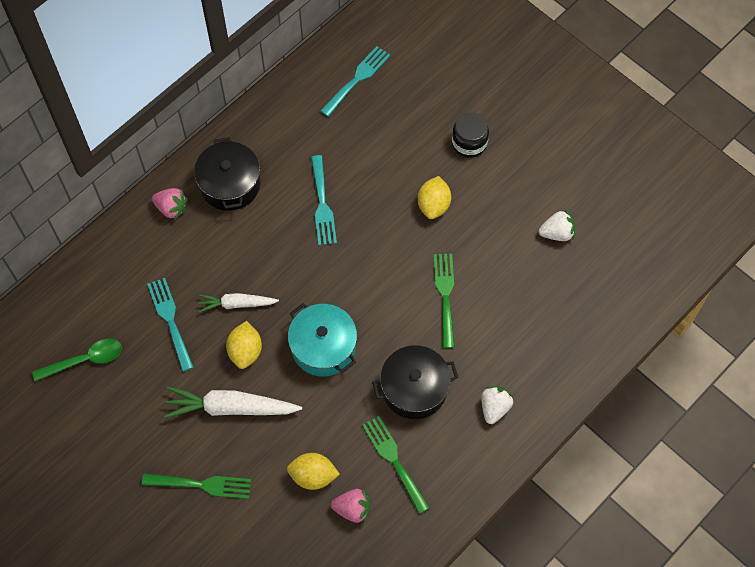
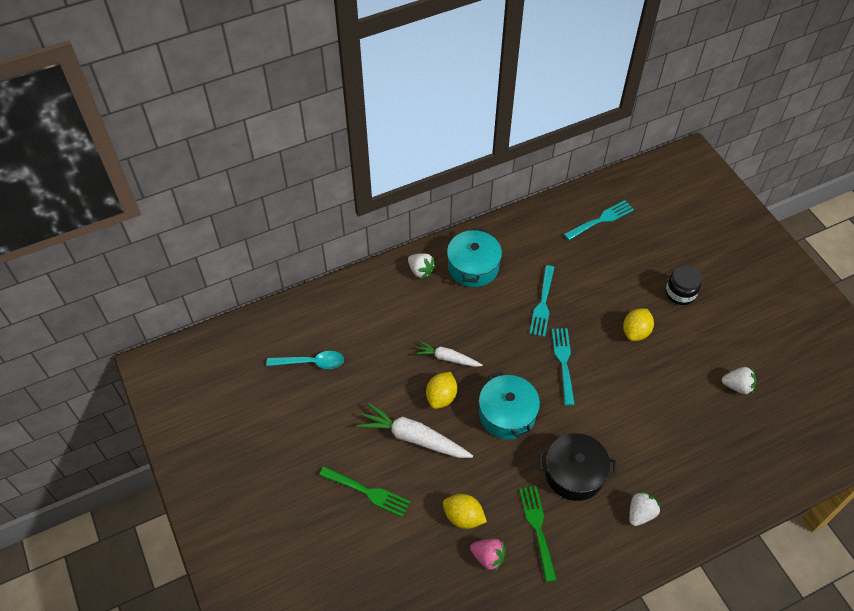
camera: 20 degrees right, 10 degrees down
green spoon [32,339,122,382] -> turquoise spoon [266,351,344,369]
turquoise fork [147,278,194,372] -> turquoise fork moved to [552,328,575,406]
pink strawberry [152,188,187,220] -> white strawberry [408,253,436,279]
black pot [194,137,261,211] -> turquoise pot [447,228,502,287]
green fork [434,254,455,348] -> none

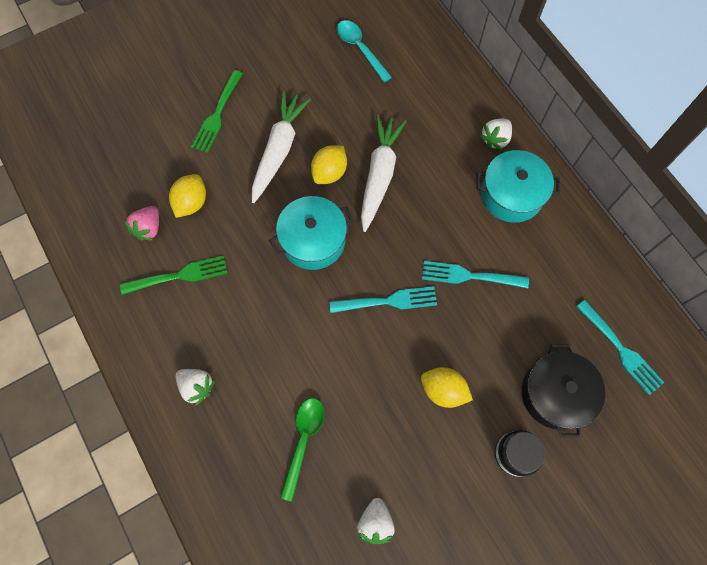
camera: 85 degrees right, 15 degrees up
turquoise spoon [266,351,344,369] -> turquoise spoon turned 150 degrees clockwise [337,20,392,82]
white carrot [415,341,483,367] -> white carrot [361,115,407,232], size x1.65
yellow lemon [426,372,457,409] -> yellow lemon turned 75 degrees counterclockwise [311,145,347,184]
black pot [539,433,617,501] -> black pot moved to [522,344,606,438]
none -> green spoon [280,398,324,502]

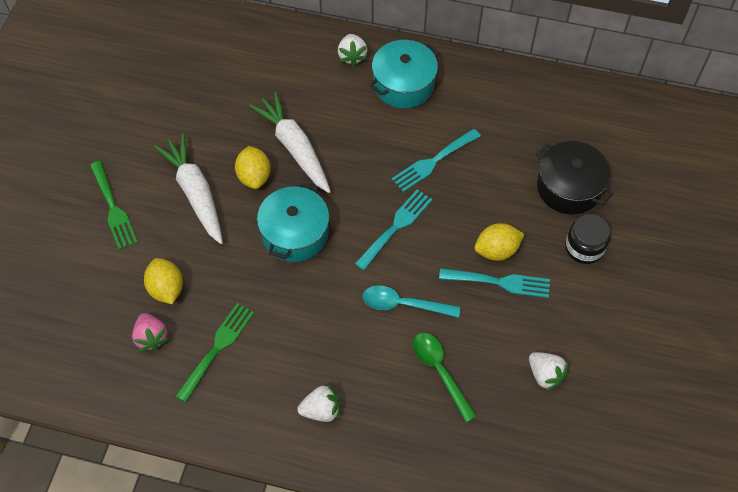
camera: 45 degrees left, 10 degrees down
turquoise spoon [337,20,392,82] -> turquoise spoon moved to [363,285,460,318]
turquoise fork [576,300,664,395] -> turquoise fork moved to [439,268,550,298]

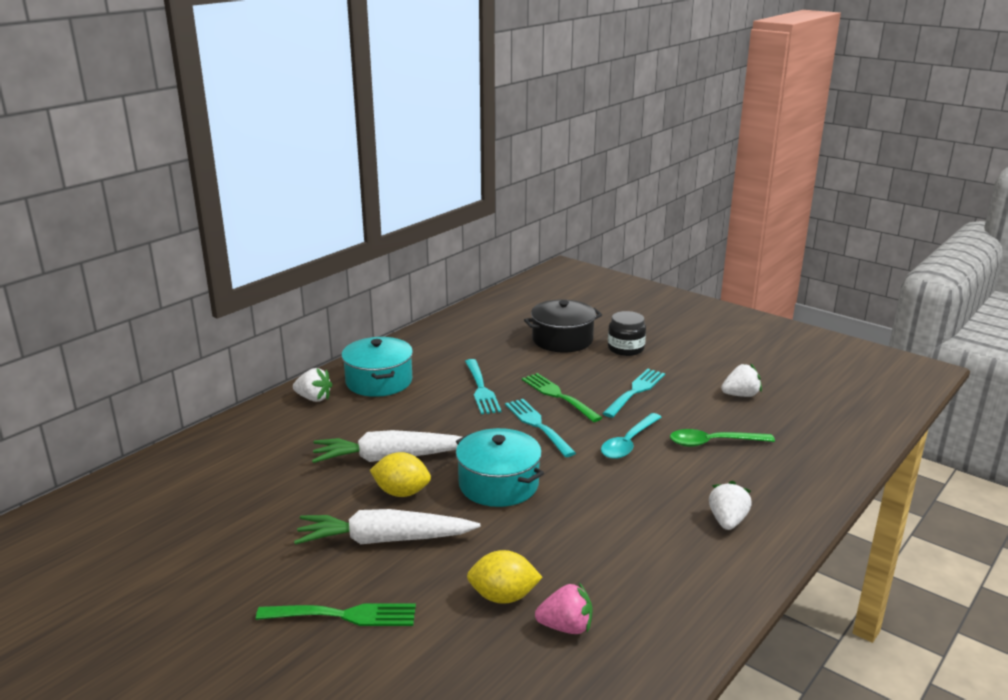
camera: 65 degrees left, 35 degrees down
green fork [176,303,254,402] -> green fork moved to [522,373,602,422]
yellow lemon [474,223,524,261] -> none

